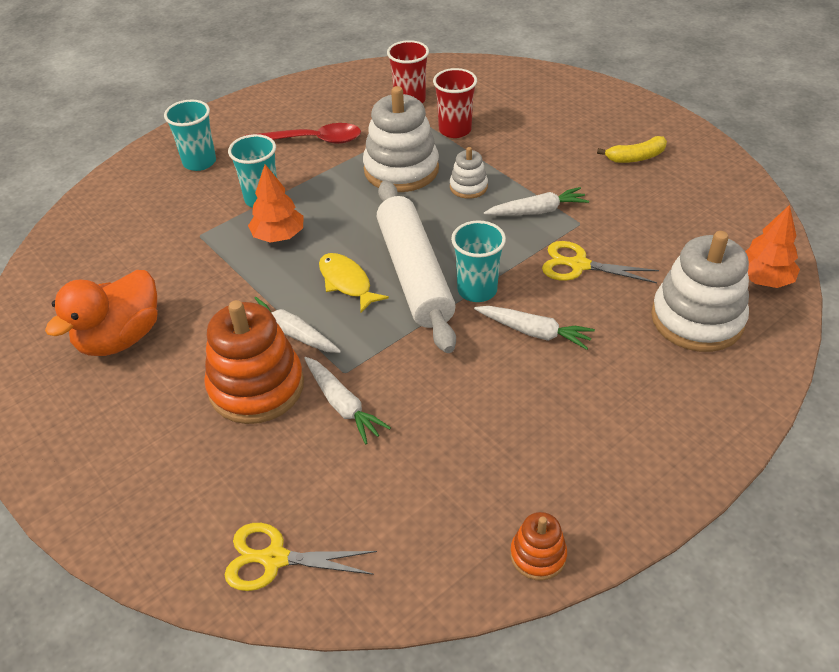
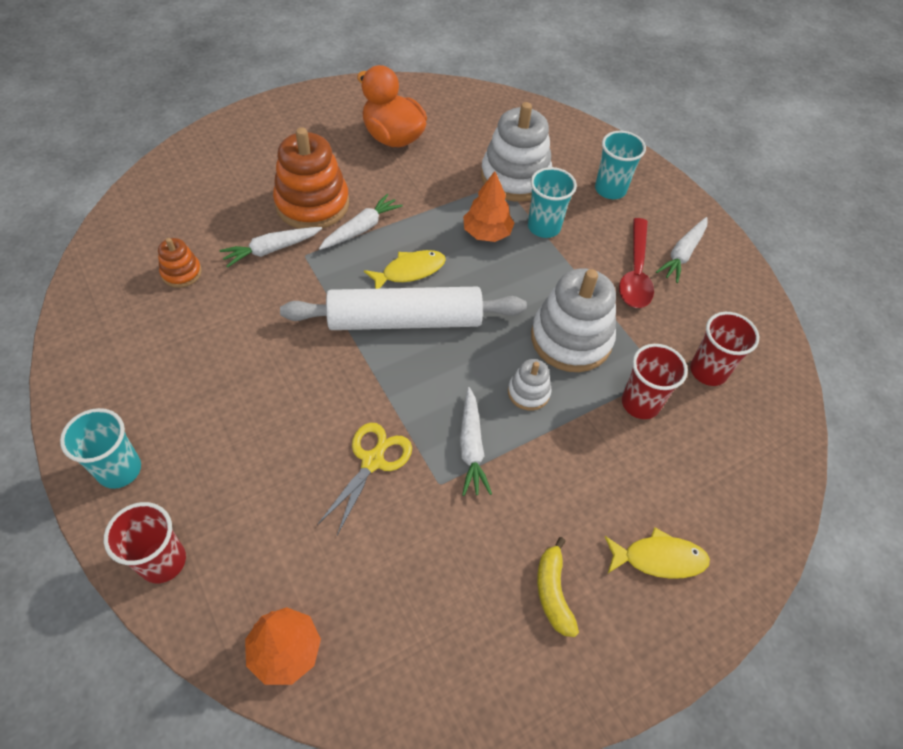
camera: 95 degrees right, 10 degrees up
yellow scissors [225,523,377,591] -> none
turquoise cup [451,220,506,302] -> turquoise cup moved to [60,408,141,489]
white carrot [474,306,595,350] -> white carrot moved to [656,217,707,283]
orange stacking toy [510,512,567,581] -> orange stacking toy moved to [158,238,202,288]
white stacking toy [651,231,749,352] -> white stacking toy moved to [481,102,552,202]
none -> red cup [104,502,186,583]
none -> yellow fish [605,527,710,579]

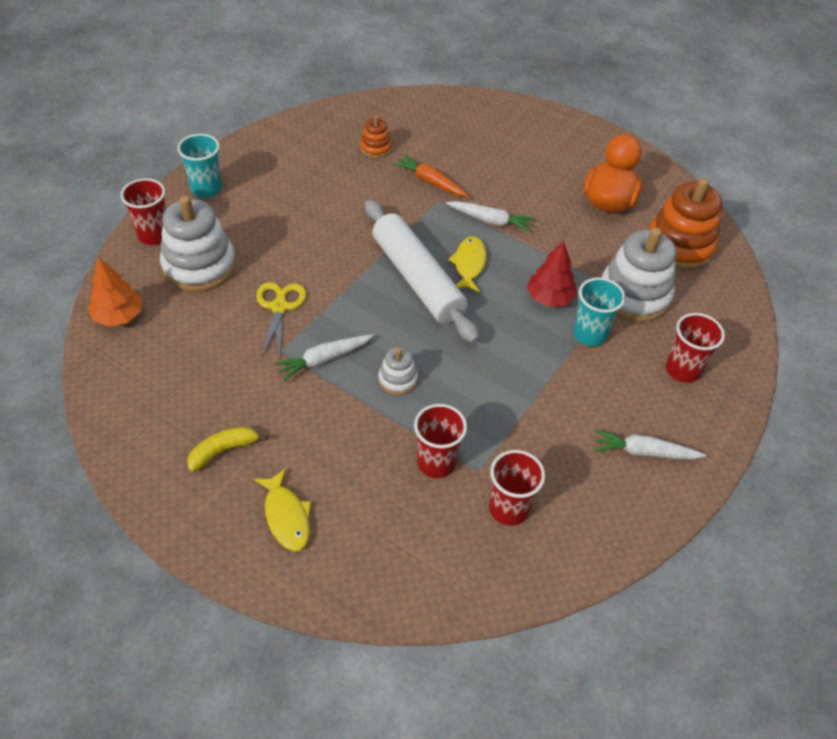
camera: 65 degrees right, 5 degrees down
white carrot [219,227,322,268] -> orange carrot [393,154,469,197]
orange stacking toy [273,127,349,229] -> orange stacking toy moved to [649,178,722,270]
yellow scissors [317,423,412,535] -> yellow scissors turned 90 degrees counterclockwise [256,282,306,357]
yellow fish [364,250,446,289] -> yellow fish turned 120 degrees counterclockwise [448,236,487,293]
orange tree [463,171,514,242] -> red tree [527,241,577,307]
white stacking toy [531,268,616,372] -> white stacking toy moved to [160,195,236,292]
turquoise cup [595,131,646,199] -> red cup [666,313,725,383]
red spoon [619,218,654,308] -> none

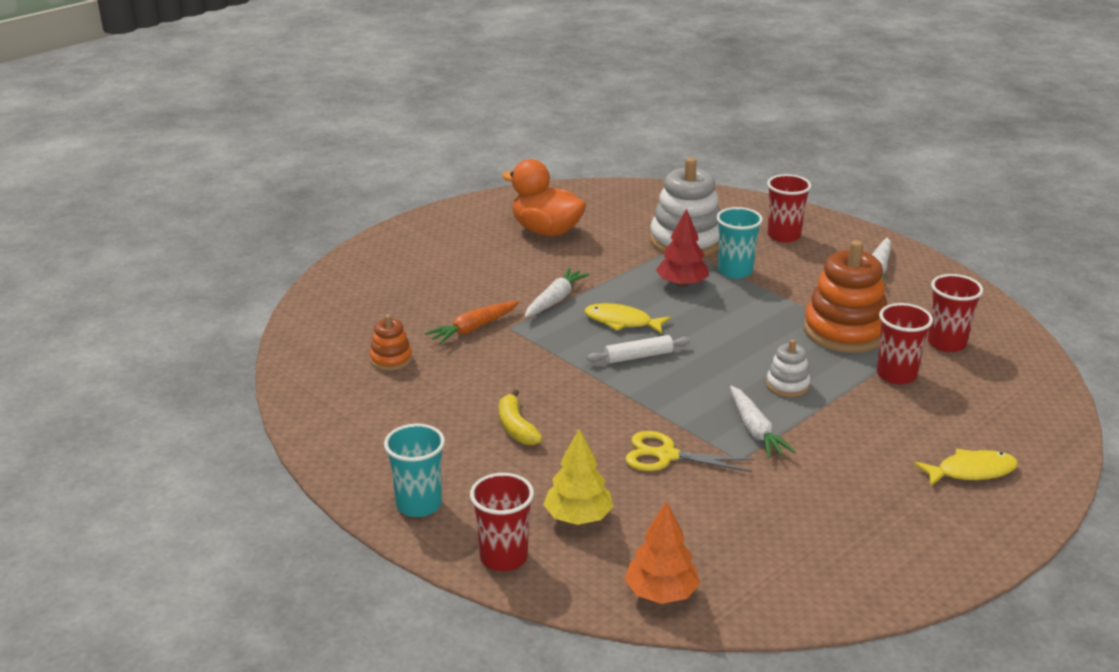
camera: 75 degrees left, 20 degrees down
white stacking toy [160,195,236,292] -> yellow tree [543,429,613,525]
yellow banana [187,426,268,472] -> yellow banana moved to [499,389,543,445]
white rolling pin [365,200,479,343] -> white rolling pin [587,335,690,363], size x0.44
orange stacking toy [649,178,722,270] -> orange stacking toy moved to [804,240,887,353]

